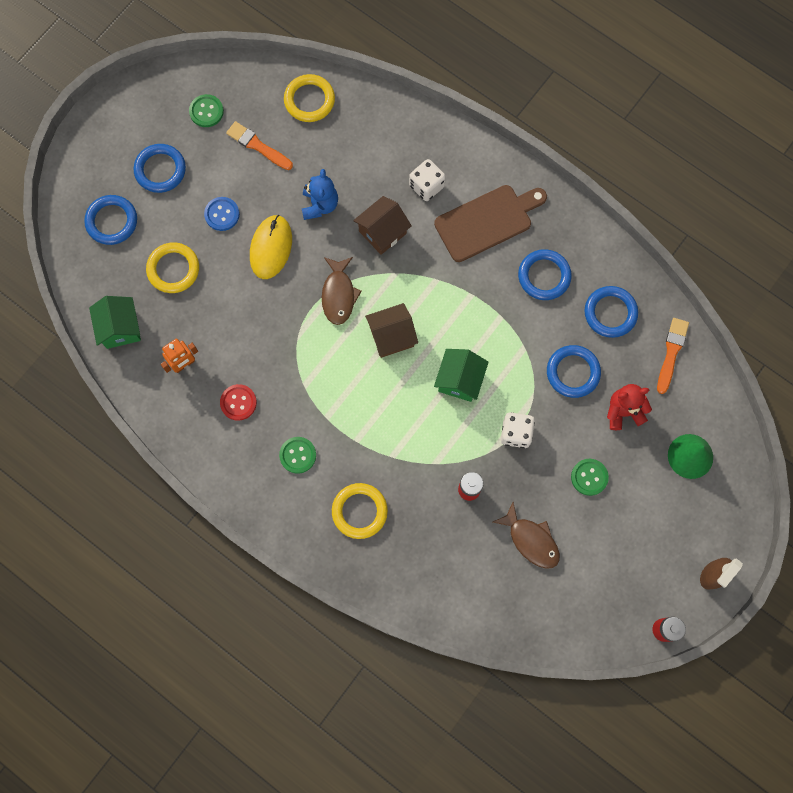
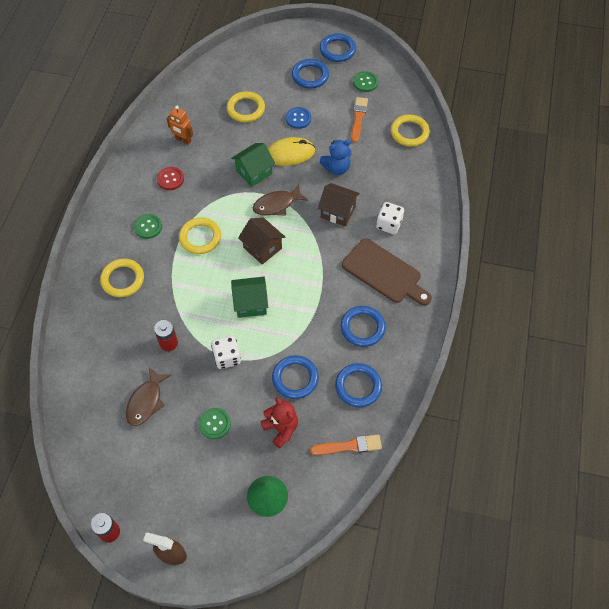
camera: 65 degrees right, 15 degrees down
blue ring [84,195,137,245] -> blue ring moved to [320,33,356,62]
green house [89,296,141,349] -> green house moved to [231,143,275,187]
none -> yellow ring [179,217,221,254]

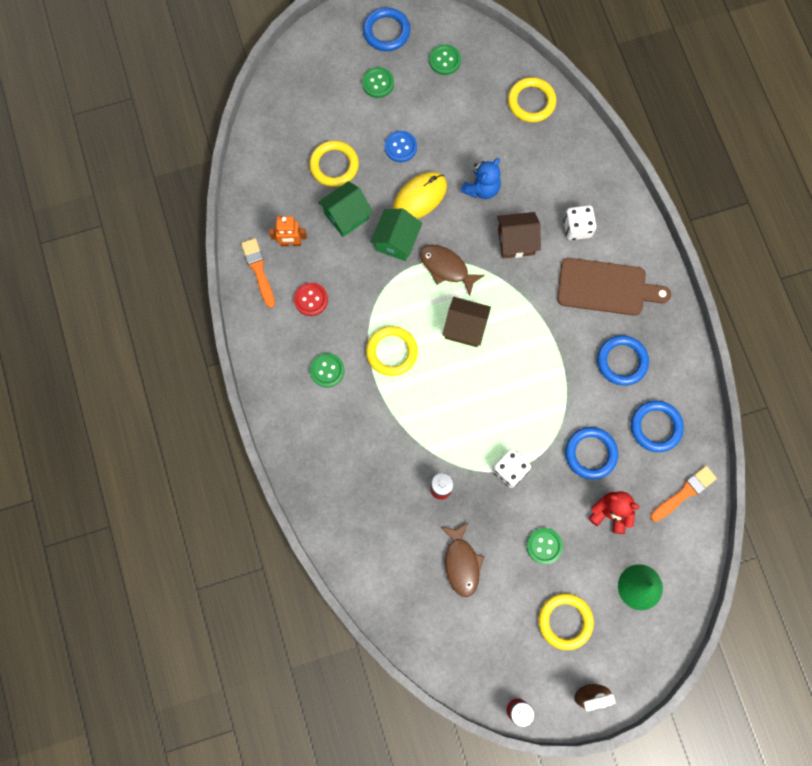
camera: 30 degrees left, 15 degrees up
yellow ring [100,259,144,297] -> yellow ring moved to [539,593,594,650]
green house [231,277,268,318] -> green house moved to [318,181,373,237]
brown fish [253,184,308,216] -> brown fish turned 90 degrees clockwise [420,245,485,296]
blue ring [292,59,329,89] -> green button [362,67,394,98]
orange brush [351,97,368,143] -> orange brush moved to [241,238,275,308]

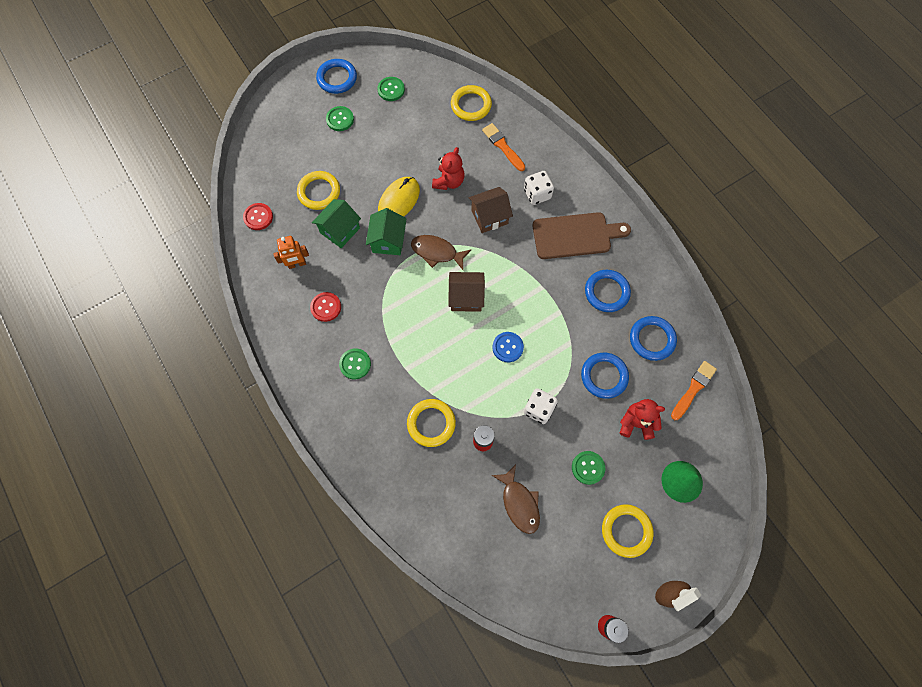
camera: 15 degrees left, 5 degrees down
orange brush [241,238,275,308] -> orange brush moved to [482,123,525,171]
yellow ring [366,326,418,376] -> yellow ring moved to [407,399,456,447]
blue button [385,131,417,162] -> blue button moved to [492,332,524,362]
blue teddy bear [461,158,501,199] -> red teddy bear [432,147,465,190]
none -> red button [243,203,273,230]

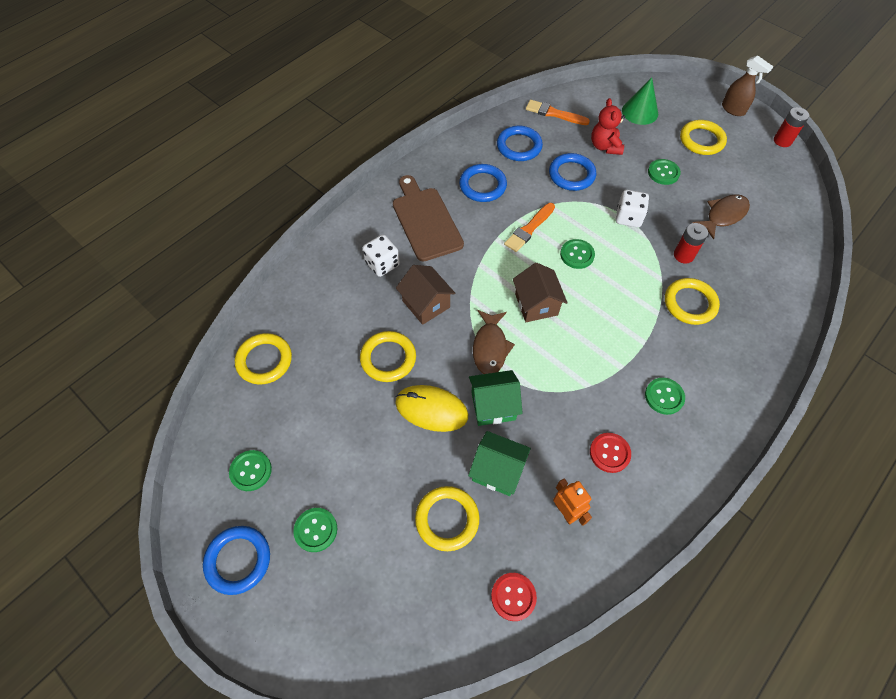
camera: 105 degrees left, 10 degrees down
red teddy bear [432,147,465,190] -> yellow ring [360,331,416,382]
orange brush [482,123,525,171] -> orange brush moved to [504,203,555,252]
blue button [492,332,524,362] -> green button [560,239,595,269]

